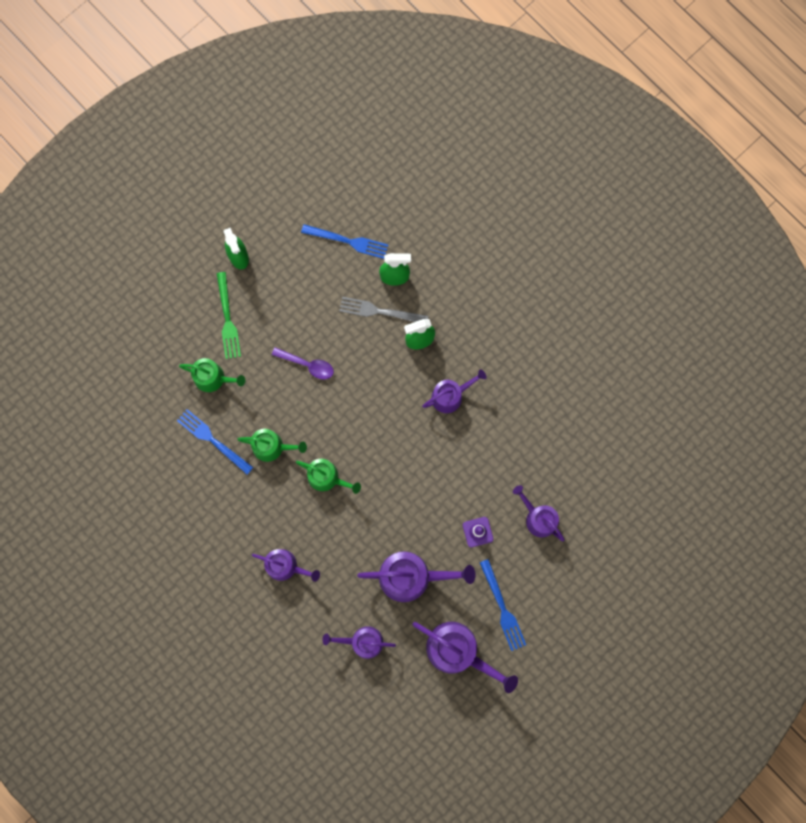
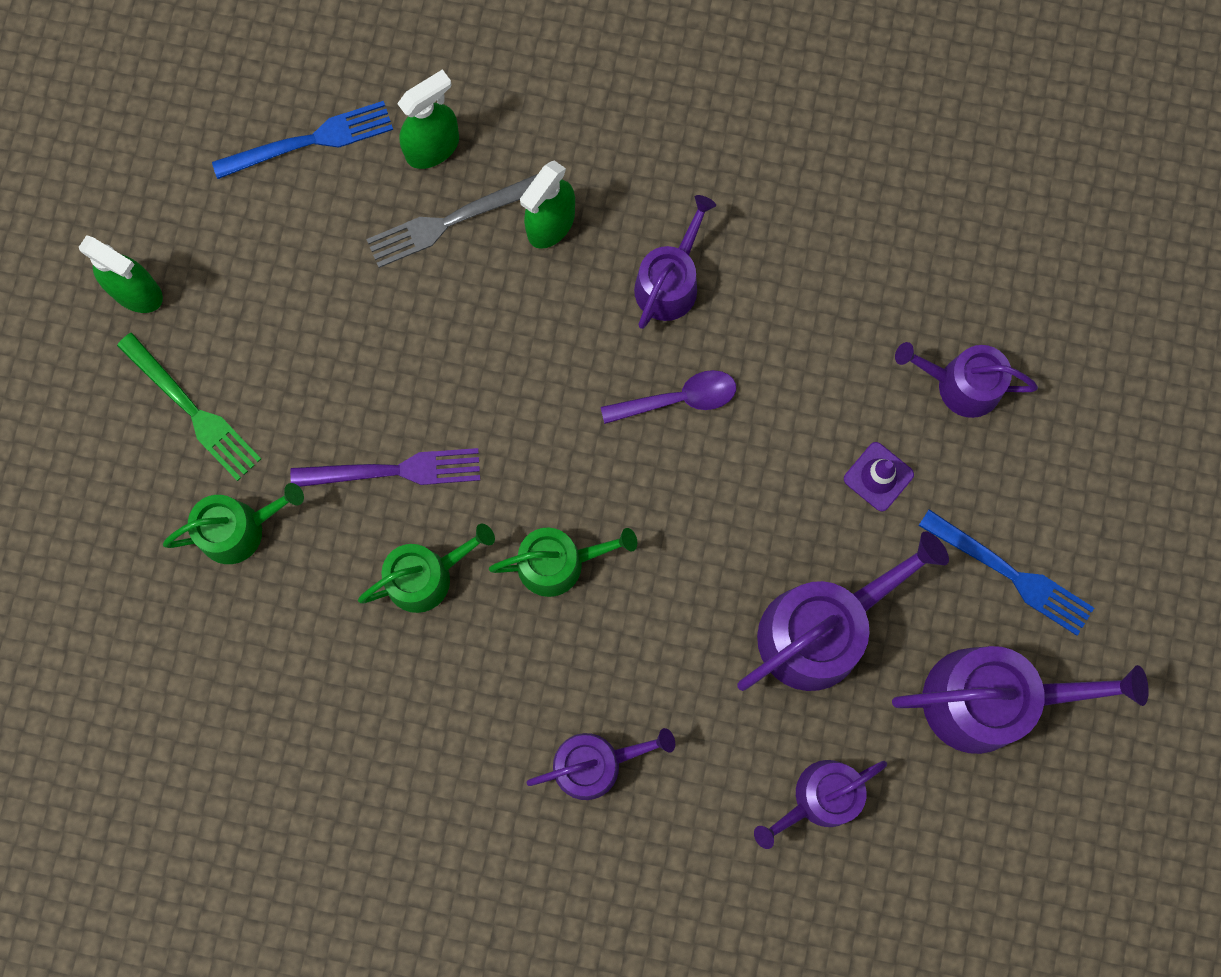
camera: 35 degrees left, 0 degrees up
blue fork [177,409,253,475] -> none
purple spoon [272,347,334,379] -> purple spoon moved to [601,370,736,424]
none -> purple fork [290,448,480,487]

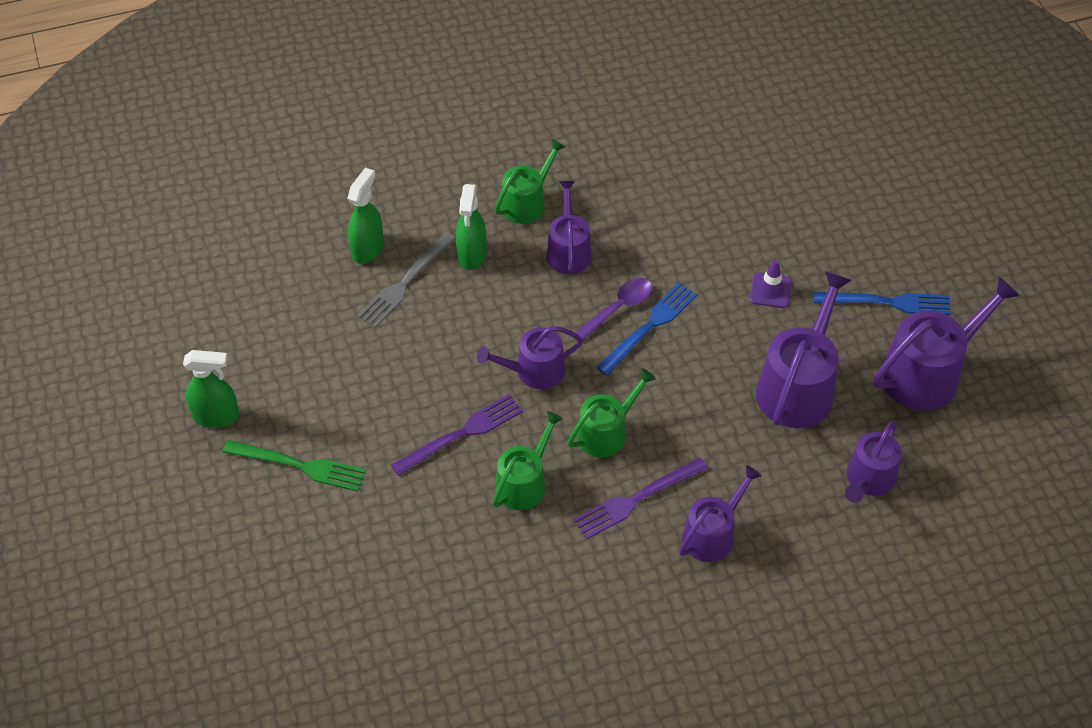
camera: 30 degrees left, 25 degrees down
green watering can [163,483,304,564] -> green watering can moved to [495,139,565,224]
blue fork [212,101,393,179] -> blue fork moved to [596,282,697,376]
purple watering can [895,342,1038,418] -> purple watering can moved to [477,326,583,389]
none -> purple fork [573,457,708,539]

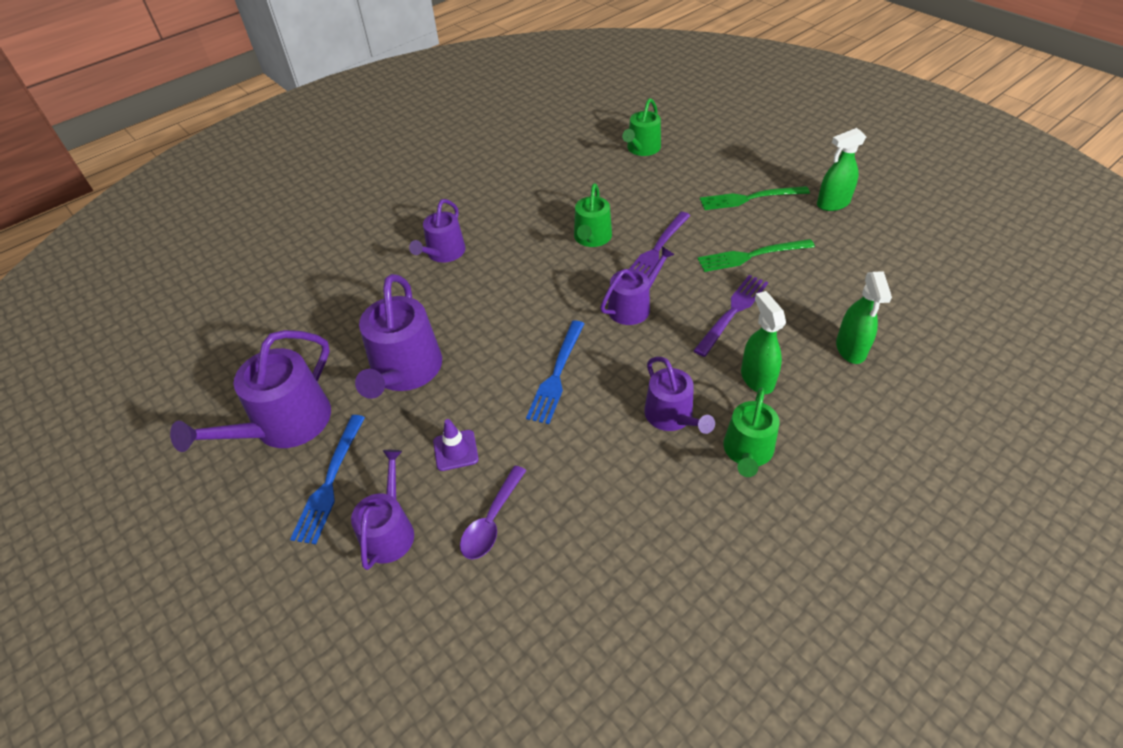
camera: 160 degrees right, 5 degrees down
grey fork [357,232,456,328] -> none
green watering can [567,368,656,458] -> green watering can moved to [622,98,661,156]
purple fork [573,457,708,539] -> purple fork moved to [693,275,768,357]
purple spoon [575,278,652,340] -> purple spoon moved to [460,466,526,559]
blue fork [813,292,951,315] -> blue fork turned 60 degrees counterclockwise [290,415,365,544]
purple watering can [845,421,901,503] -> purple watering can moved to [351,450,414,570]
none -> green fork [698,239,815,272]

